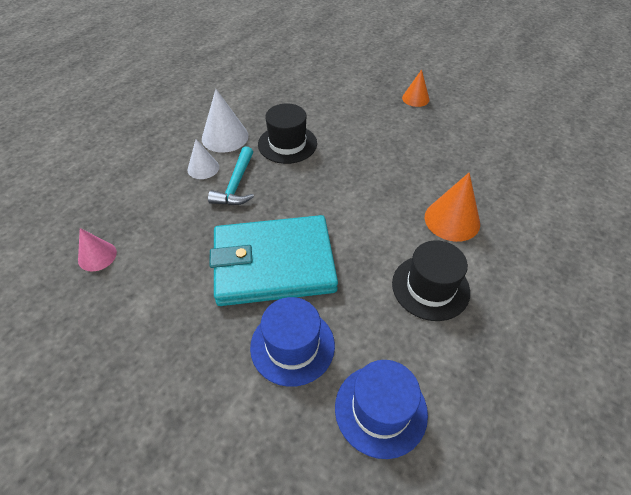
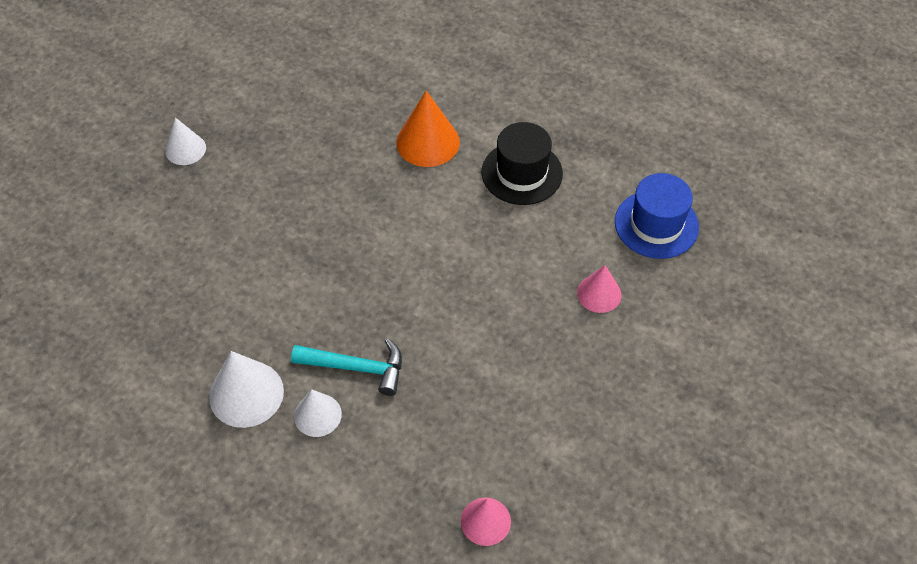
camera: 90 degrees left, 5 degrees up
turquoise wallet [210,215,338,306] -> none
blue hat [250,297,335,387] -> pink cone [577,265,622,313]
black hat [258,103,317,164] -> none
orange cone [402,69,430,107] -> white cone [165,117,206,165]

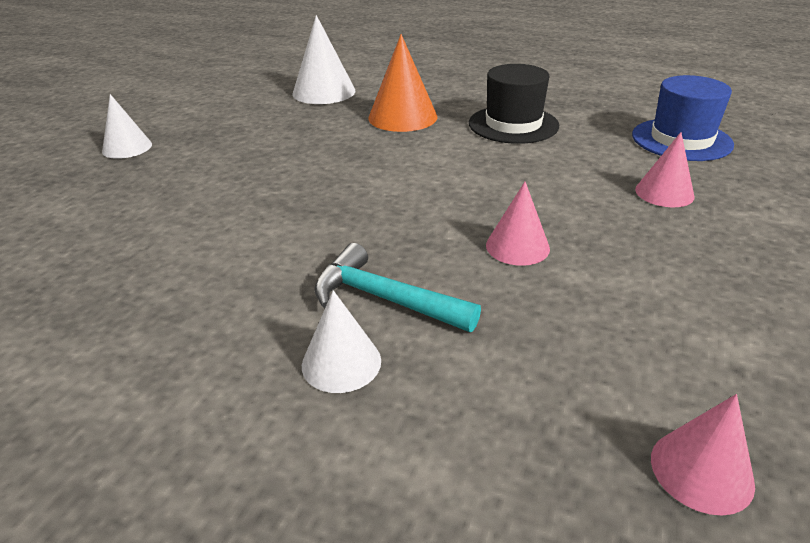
camera: 10 degrees left, 20 degrees down
white cone [209,351,284,428] -> white cone moved to [293,15,356,104]
turquoise hammer [291,338,402,396] -> turquoise hammer turned 150 degrees counterclockwise [314,243,481,332]
none -> pink cone [486,182,550,266]

